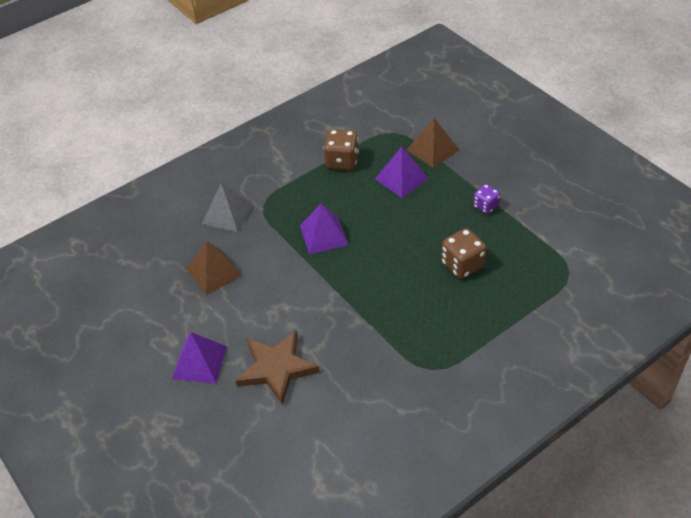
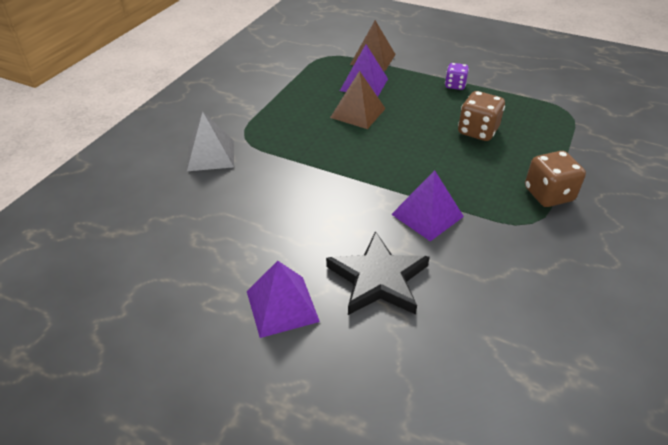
camera: 30 degrees left, 5 degrees down
brown pyramid [187,241,243,295] -> brown pyramid moved to [330,71,386,129]
brown star [236,331,320,405] -> black star [326,231,430,315]
purple pyramid [300,204,349,254] -> purple pyramid moved to [391,170,464,241]
brown dice [323,129,359,170] -> brown dice moved to [525,151,586,207]

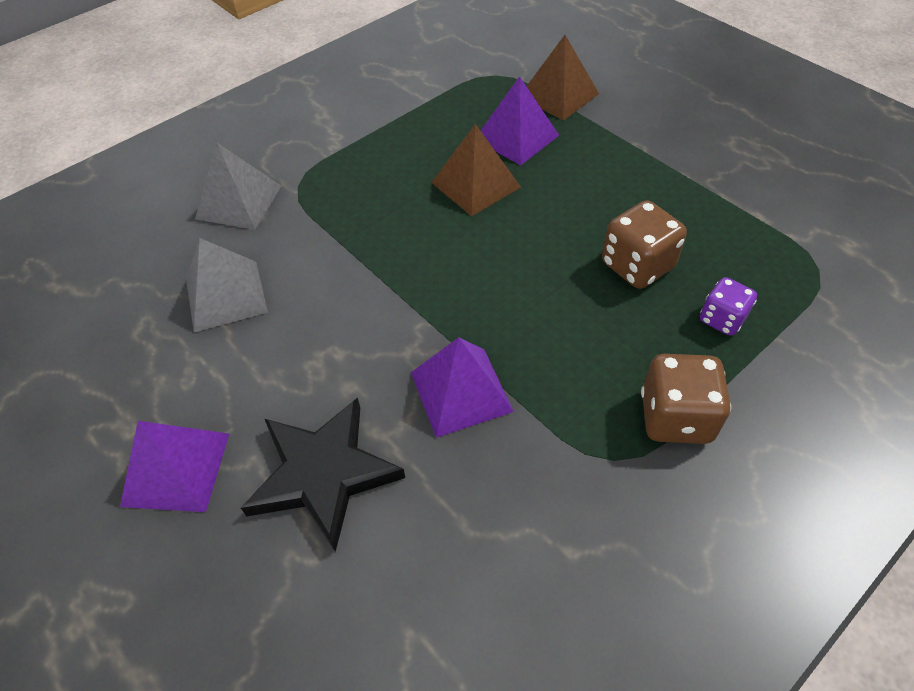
camera: 25 degrees right, 10 degrees up
purple dice [445,63,469,90] -> purple dice moved to [700,277,757,336]
none -> grey pyramid [186,238,268,332]

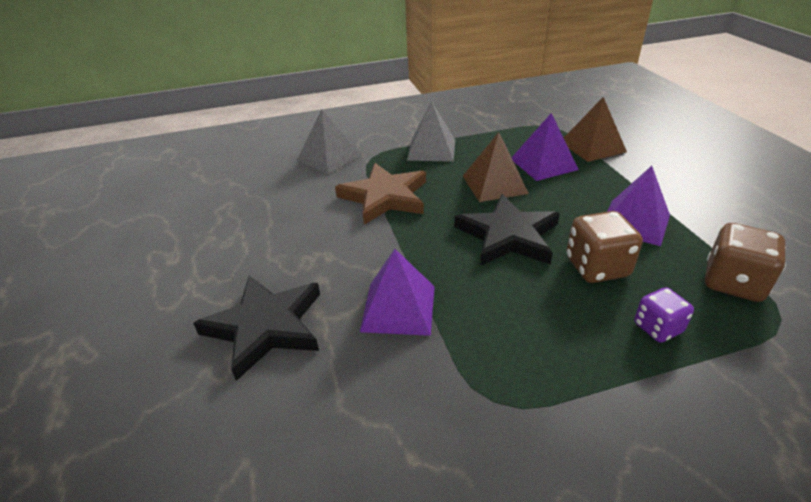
camera: 25 degrees right, 15 degrees down
purple pyramid [120,421,229,512] -> purple pyramid moved to [607,166,670,246]
grey pyramid [186,238,268,332] -> grey pyramid moved to [407,101,455,162]
brown dice [641,354,731,444] -> brown dice moved to [705,223,786,302]
none -> brown star [335,163,426,225]
none -> black star [454,194,560,266]

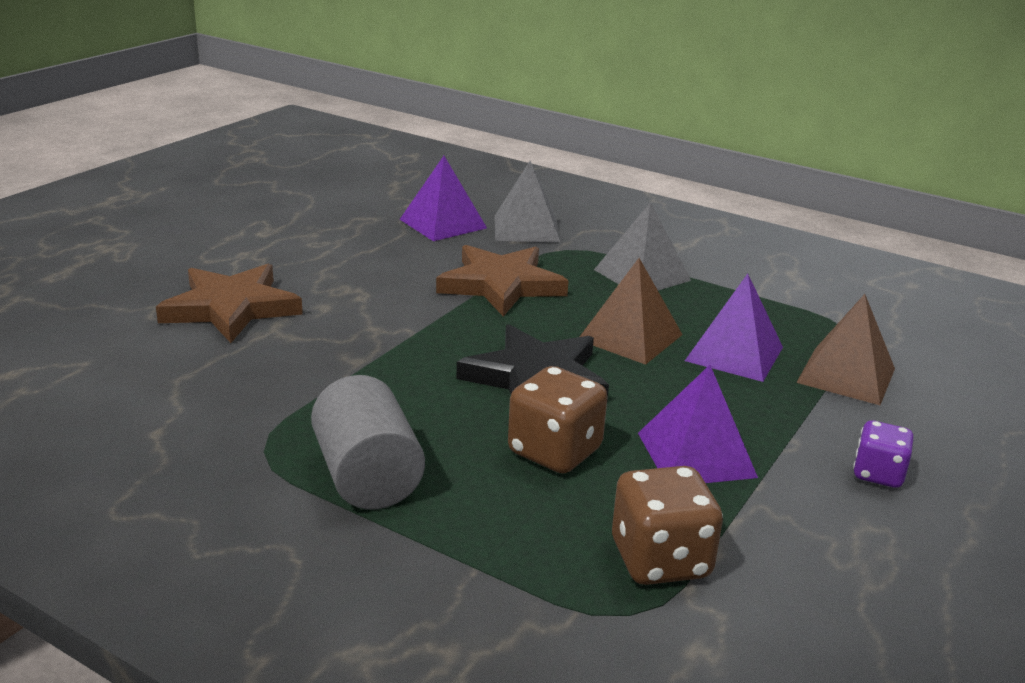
camera: 45 degrees right, 10 degrees down
black star [193,276,320,381] -> brown star [156,264,303,343]
purple pyramid [360,249,435,336] -> purple pyramid moved to [399,156,487,241]
purple dice [634,287,694,343] -> purple dice moved to [853,421,914,488]
none -> grey cylinder [311,375,425,509]

